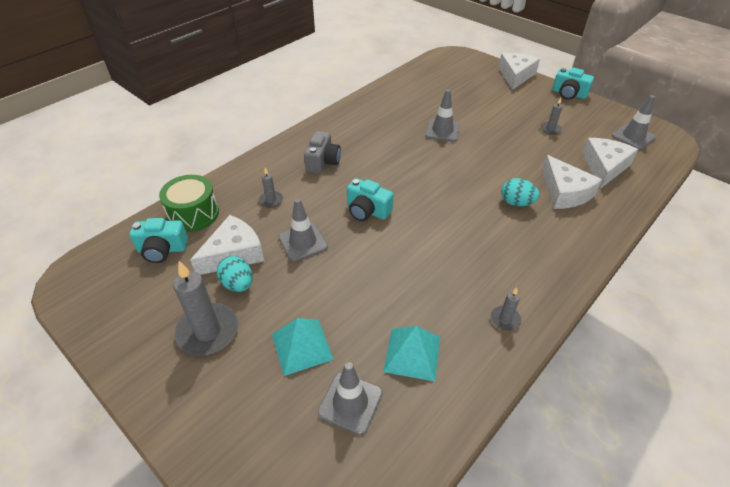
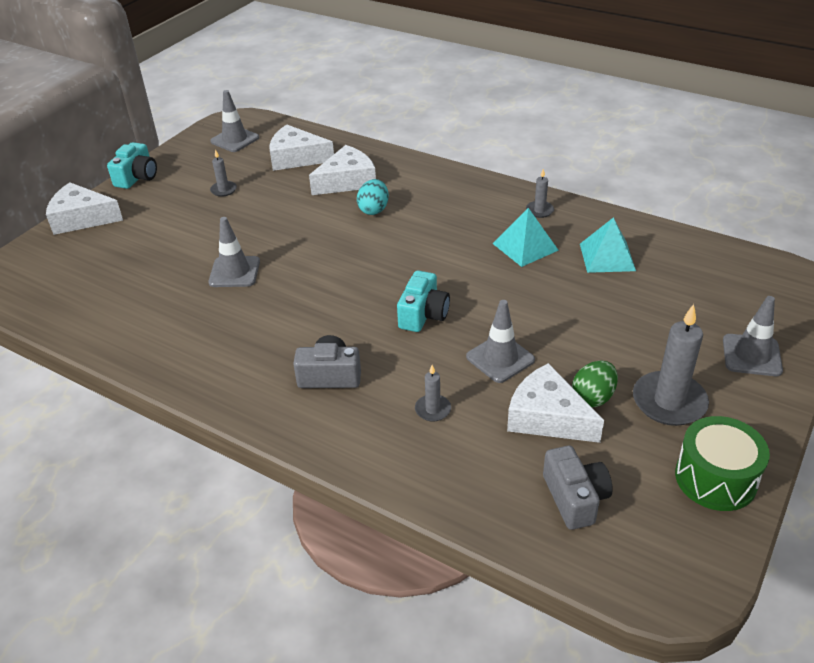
camera: 100 degrees left, 5 degrees down
turquoise camera [129,218,188,263] -> grey camera [543,446,613,530]
green drum [159,175,219,232] -> green drum moved to [675,416,770,511]
turquoise egg [217,256,253,292] -> green egg [572,360,618,407]
turquoise pyramid [272,318,334,376] -> turquoise pyramid moved to [493,208,559,267]
grey traffic cone [318,362,382,435] -> grey traffic cone moved to [723,296,783,376]

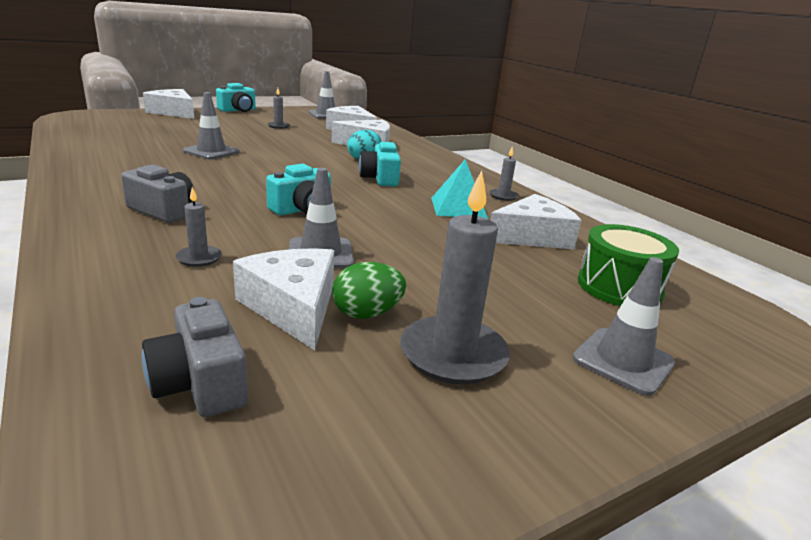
camera: 25 degrees right, 15 degrees down
grey camera [543,446,613,530] -> grey camera turned 135 degrees clockwise [142,297,248,417]
turquoise pyramid [580,217,636,273] -> white cheese [490,194,581,249]
green drum [675,416,770,511] -> green drum moved to [578,224,679,306]
none -> turquoise camera [359,141,401,186]

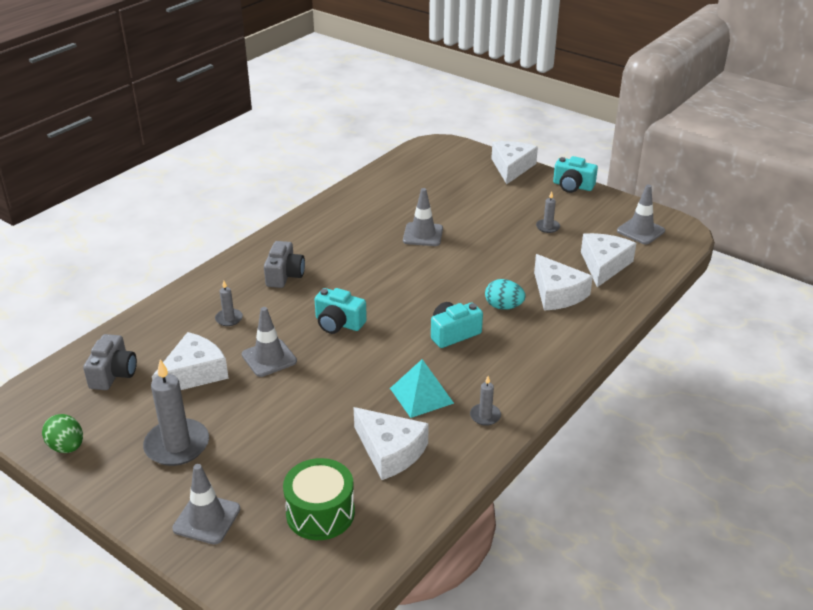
camera: 70 degrees right, 10 degrees up
grey camera [142,297,248,417] -> grey camera turned 150 degrees clockwise [83,334,137,390]
green egg [332,262,406,319] -> green egg moved to [42,414,83,453]

